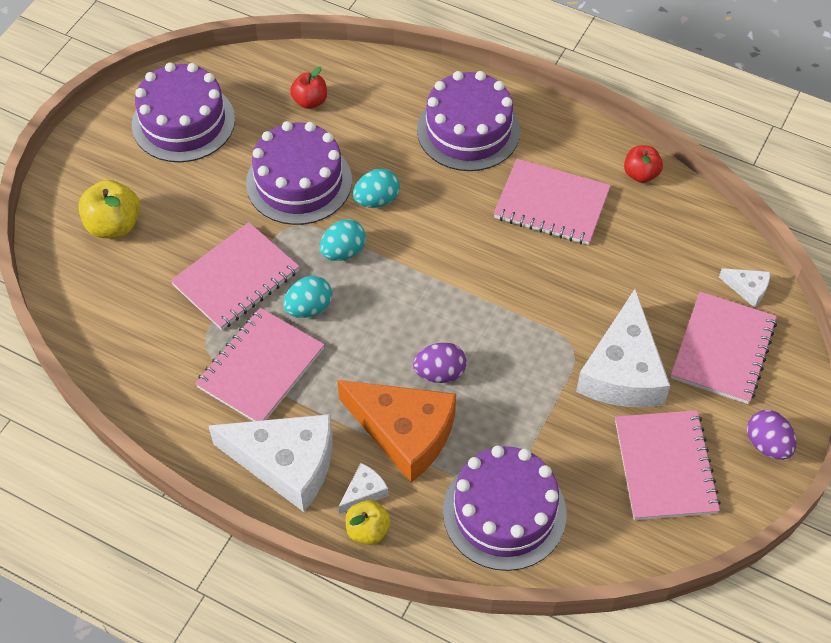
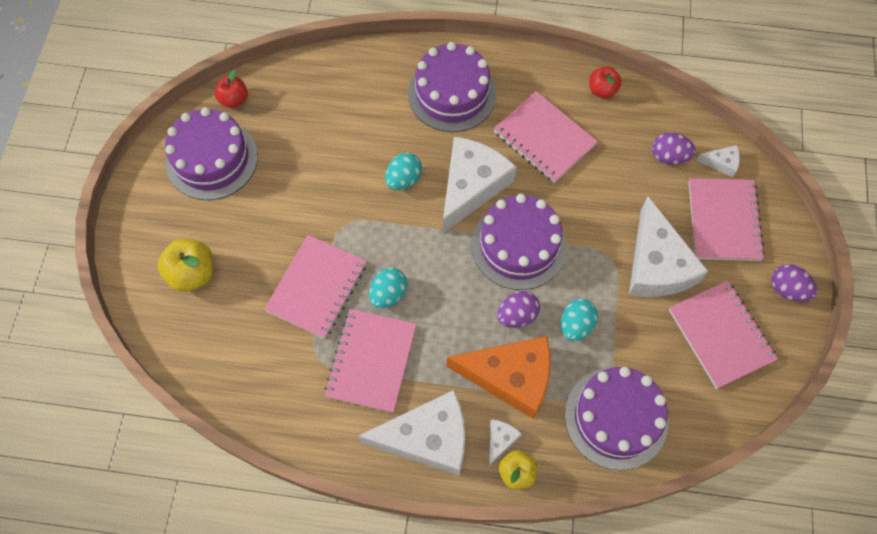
camera: 20 degrees left, 10 degrees up
purple cake [246,121,352,225] -> purple cake moved to [472,194,567,290]
red apple [290,67,327,109] -> red apple moved to [215,70,248,108]
turquoise egg [320,219,366,261] -> turquoise egg moved to [561,299,598,341]
pink notebook [494,159,611,245] -> pink notebook turned 45 degrees clockwise [493,91,598,183]
none -> white cheese [443,137,517,233]
none -> purple egg [652,132,696,165]

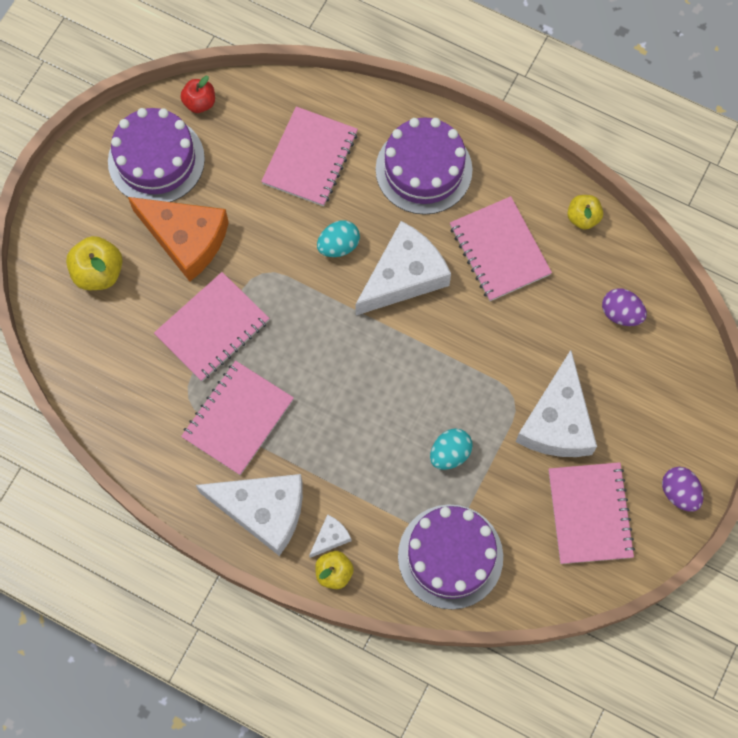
camera: 20 degrees right, 5 degrees up
turquoise egg [369,268,407,309] -> none
orange cheese [447,336,551,419] -> orange cheese moved to [128,197,229,282]
purple cake [472,194,567,290] -> none
purple egg [497,291,540,328] -> none
red apple [589,67,622,98] -> yellow apple [567,195,603,230]
pink notebook [689,178,765,261] -> pink notebook moved to [261,106,358,206]
white cheese [696,145,740,177] -> none

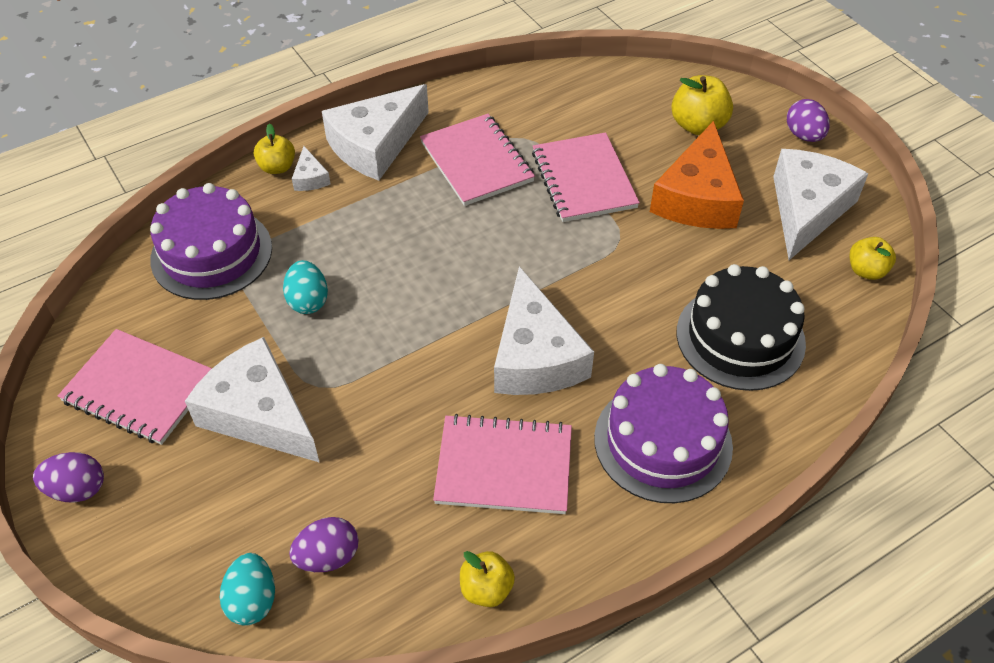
camera: 120 degrees right, 20 degrees down
purple cake [108,108,205,202] -> white cheese [773,149,869,260]
orange cheese [128,197,229,282] -> orange cheese turned 45 degrees counterclockwise [650,121,744,229]
red apple [181,76,215,113] -> yellow apple [850,237,896,280]
pink notebook [261,106,358,206] -> black cake [677,264,806,391]
turquoise egg [317,220,360,257] -> turquoise egg moved to [220,553,275,626]
none -> purple egg [787,99,830,142]

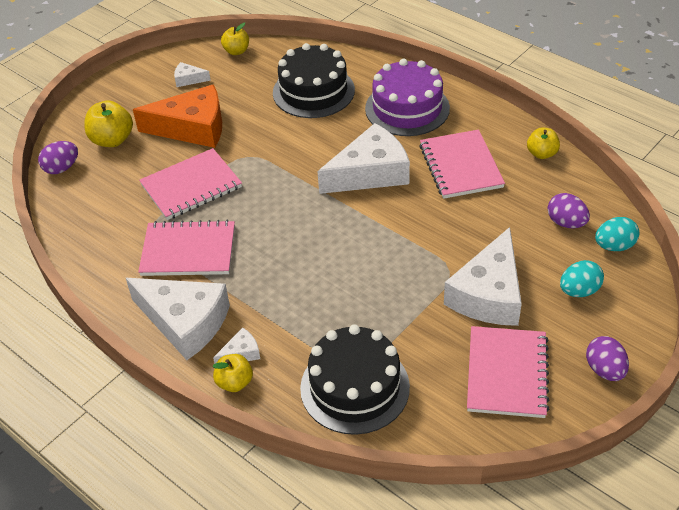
camera: 105 degrees left, 5 degrees down
purple cake [150,183,272,300] -> black cake [300,324,410,435]
turquoise egg [283,260,328,314] -> turquoise egg moved to [560,260,604,297]
pink notebook [420,114,535,206] -> pink notebook turned 45 degrees clockwise [138,220,235,276]
white cheese [773,149,869,260] -> white cheese [174,62,211,87], size x0.43
purple egg [787,99,830,142] -> purple egg moved to [38,141,78,174]

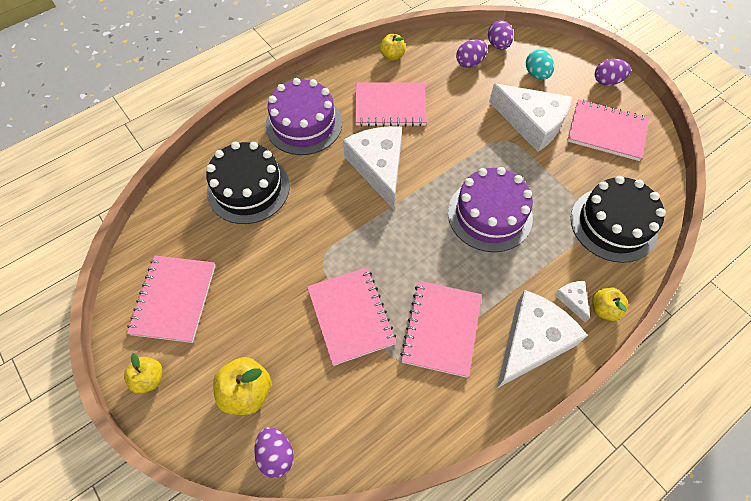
camera: 80 degrees left, 15 degrees up
orange cheese [133,84,222,148] -> none
white cheese [174,62,211,87] -> pink notebook [127,256,216,343]
yellow apple [221,23,249,55] -> yellow apple moved to [124,353,163,394]
turquoise egg [595,217,640,251] -> purple egg [488,20,514,50]
none -> purple cake [448,167,533,252]

